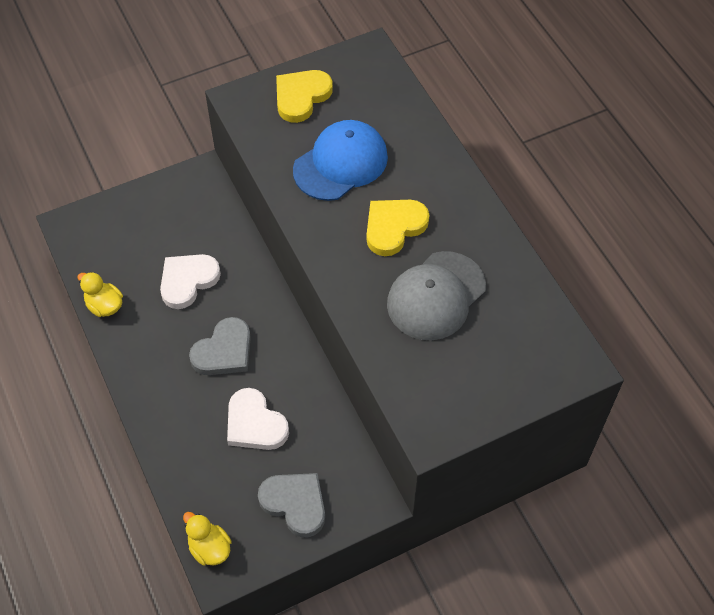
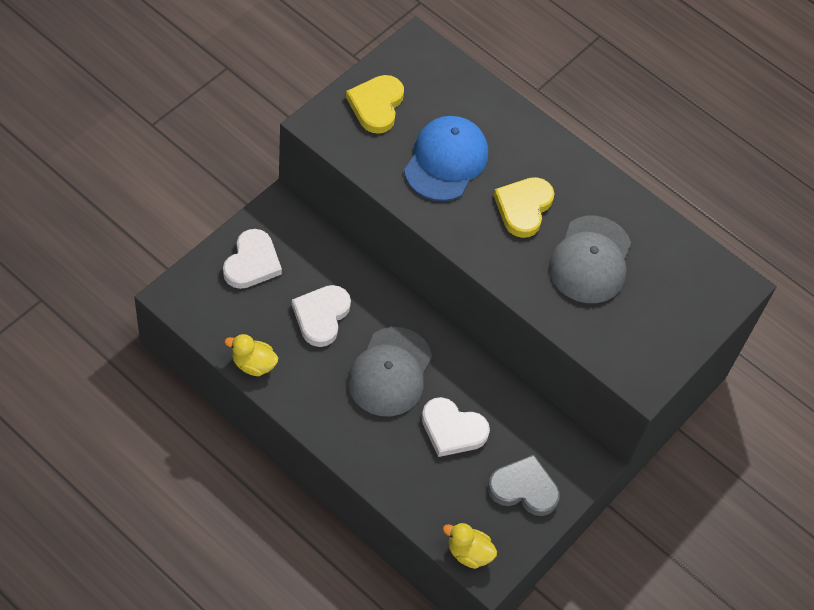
camera: 30 degrees left, 0 degrees up
grey heart [189,317,251,375] -> grey cap [348,327,432,416]
none -> white heart [223,229,282,289]

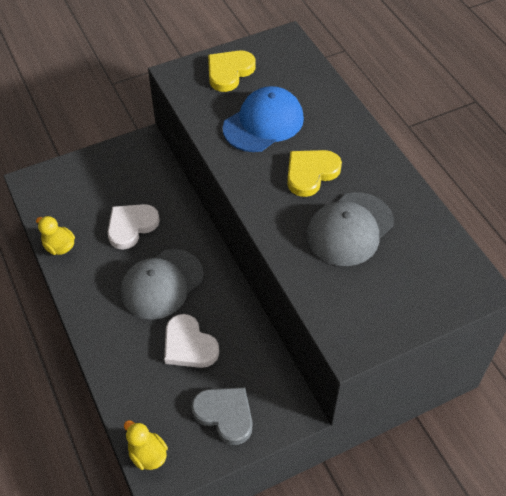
camera: 30 degrees right, 5 degrees down
white heart [223,229,282,289] -> none

